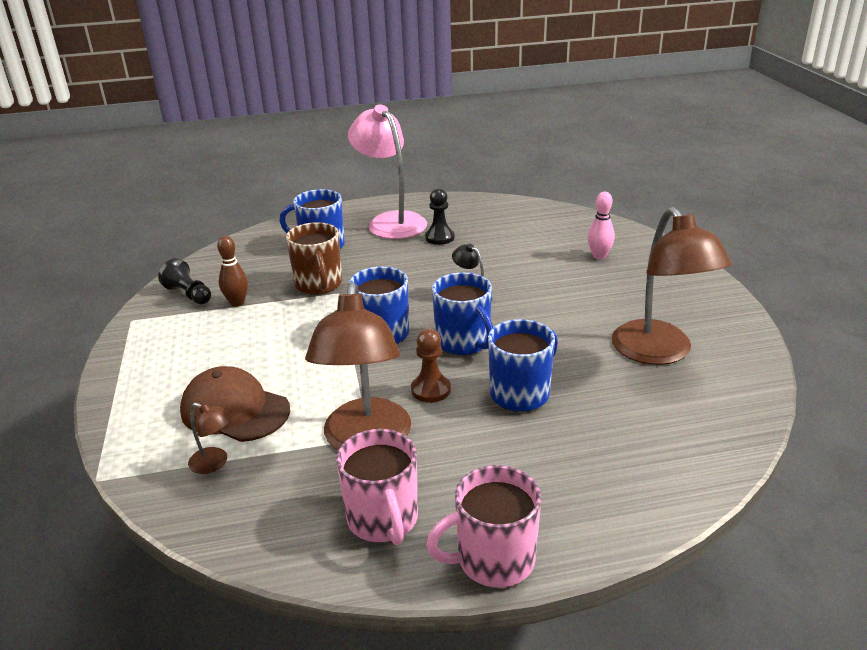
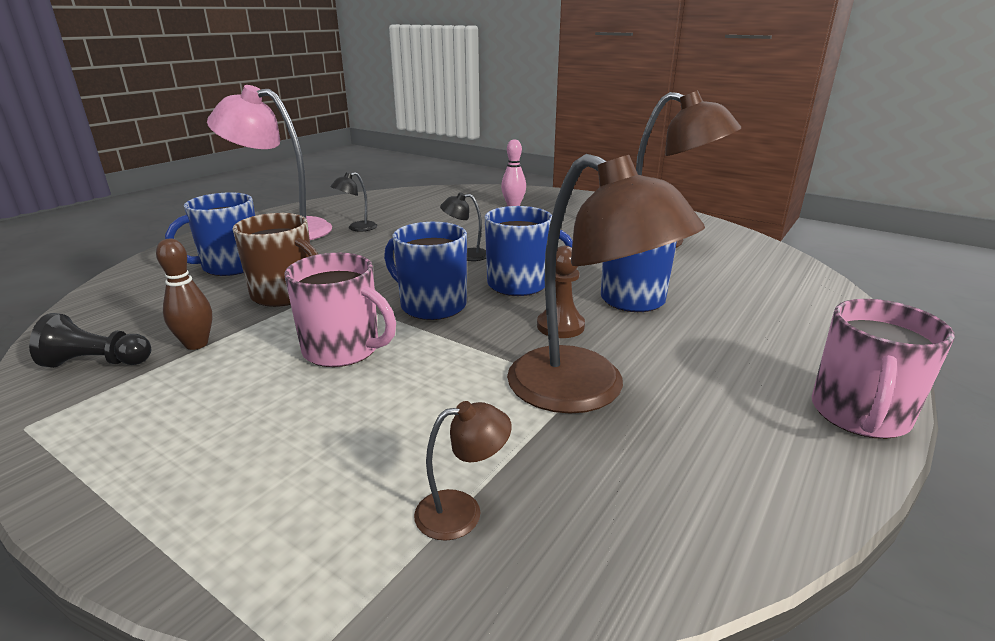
camera: 45 degrees left, 5 degrees down
brown cap [180,366,290,442] -> none
pink mug [336,429,418,545] -> pink mug moved to [285,253,396,367]
black pawn [425,188,455,245] -> black lamp [330,172,377,232]

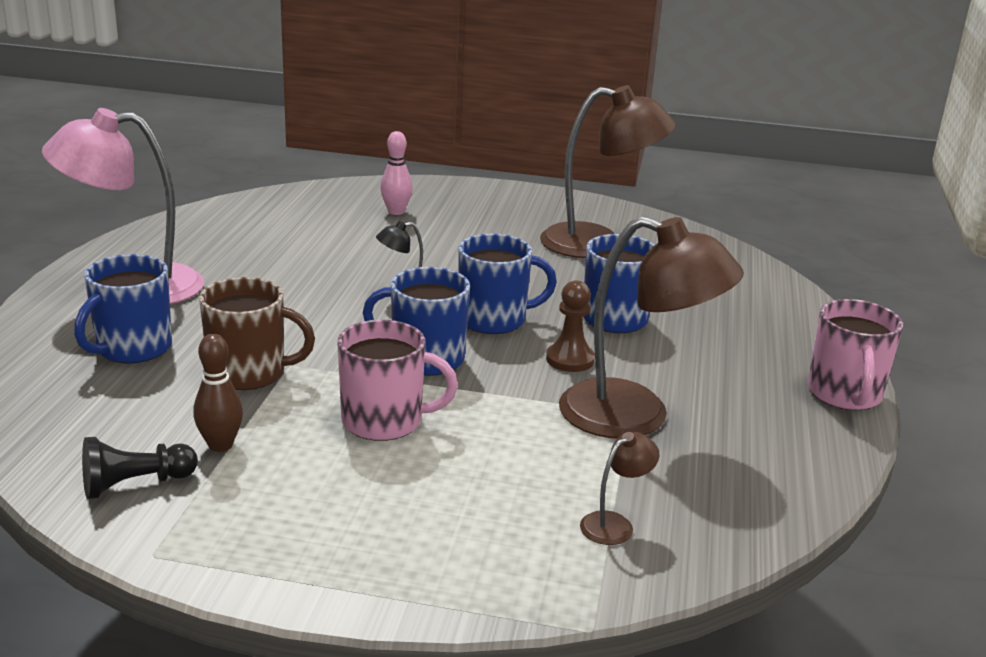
camera: 25 degrees left, 0 degrees up
black lamp [330,172,377,232] -> none

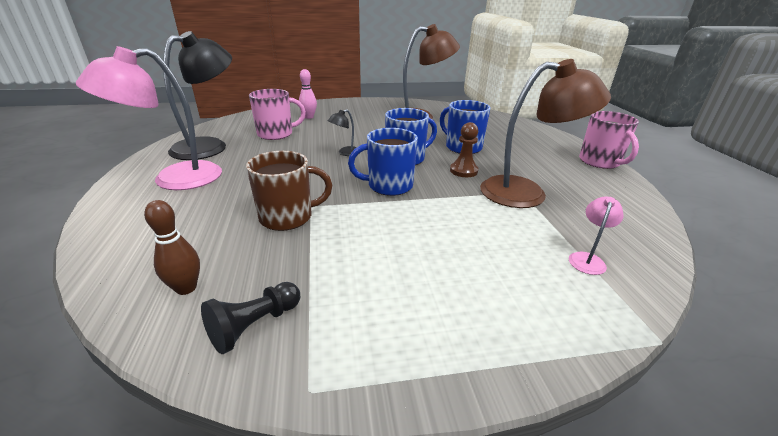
camera: 20 degrees left, 5 degrees up
blue mug [74,254,172,363] -> none
brown bowling pin [193,334,243,452] -> brown bowling pin moved to [144,200,200,295]
pink mug [337,320,458,441] -> pink mug moved to [249,89,306,140]
brown lamp [580,432,660,545] -> pink lamp [569,197,624,275]
none -> black lamp [163,31,232,160]

